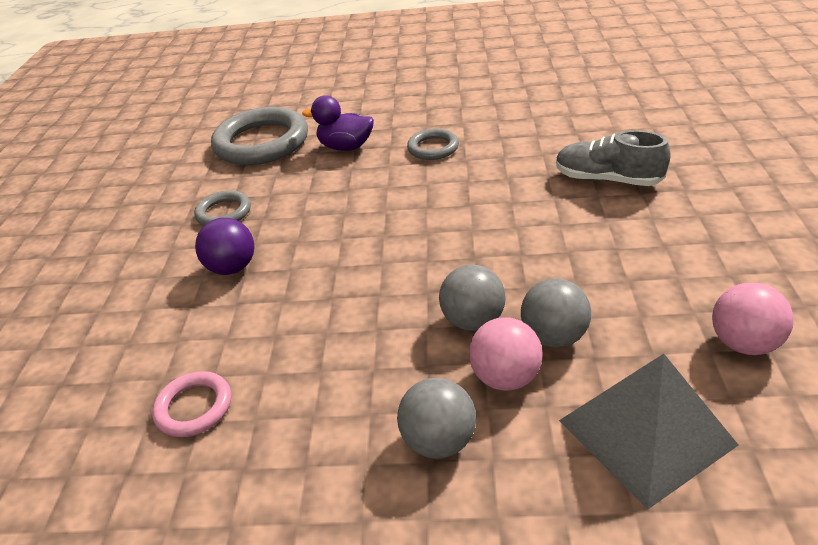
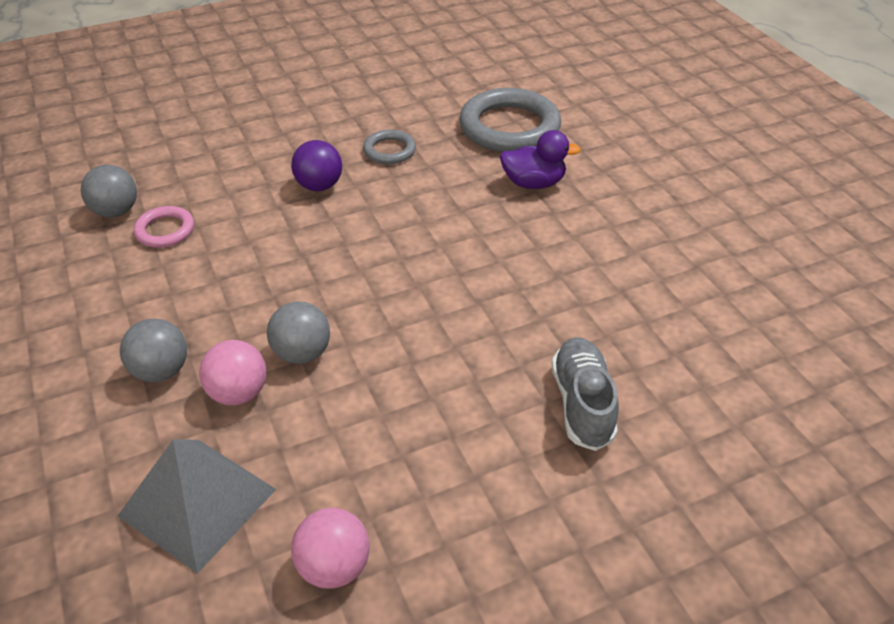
camera: 60 degrees right, 5 degrees up
purple duck [302,95,374,151] -> purple duck turned 105 degrees clockwise [500,130,581,189]
grey ring [407,129,459,160] -> none
grey ball [521,278,591,348] -> grey ball moved to [81,165,137,217]

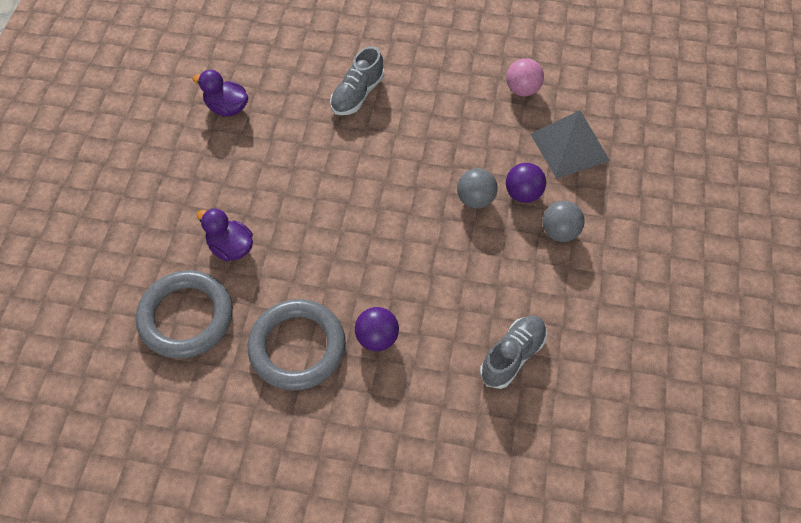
camera: 145 degrees left, 15 degrees up
grey ball [81,165,137,217] -> none
pink ring [134,206,194,248] -> grey shoe [480,316,547,389]
pink ball [199,340,266,405] -> purple ball [506,163,546,203]
grey ring [363,130,416,164] -> grey ring [248,299,346,391], size x1.98
none -> purple duck [193,70,248,117]

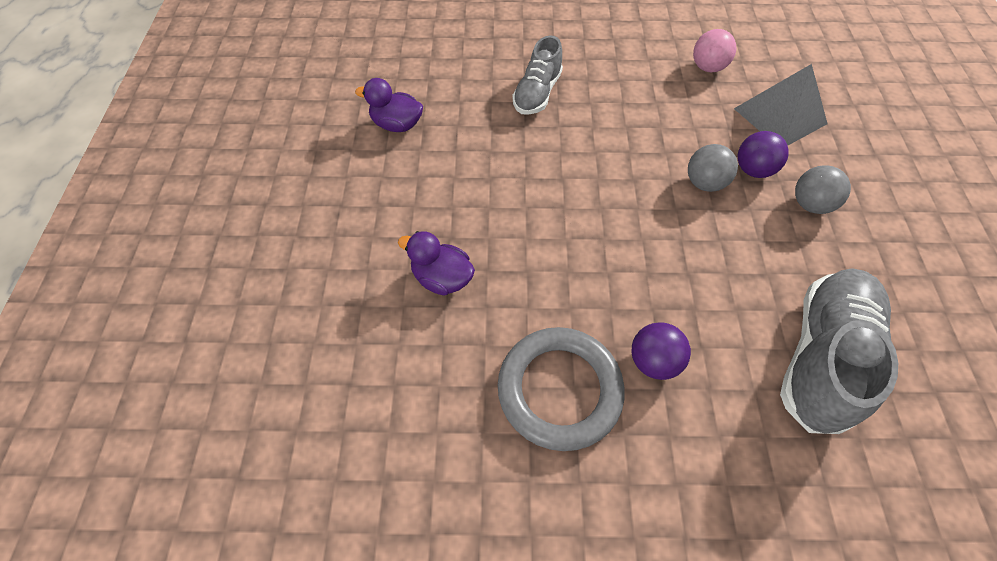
camera: 10 degrees left, 0 degrees up
grey ring [136,270,233,359] -> none
grey shoe [480,316,547,389] -> grey shoe [780,268,898,434], size x1.64

